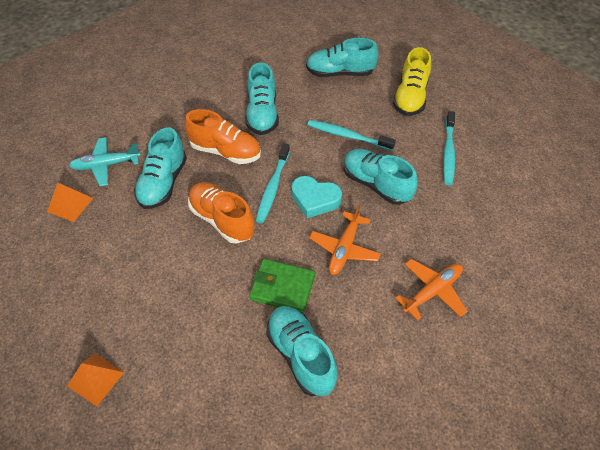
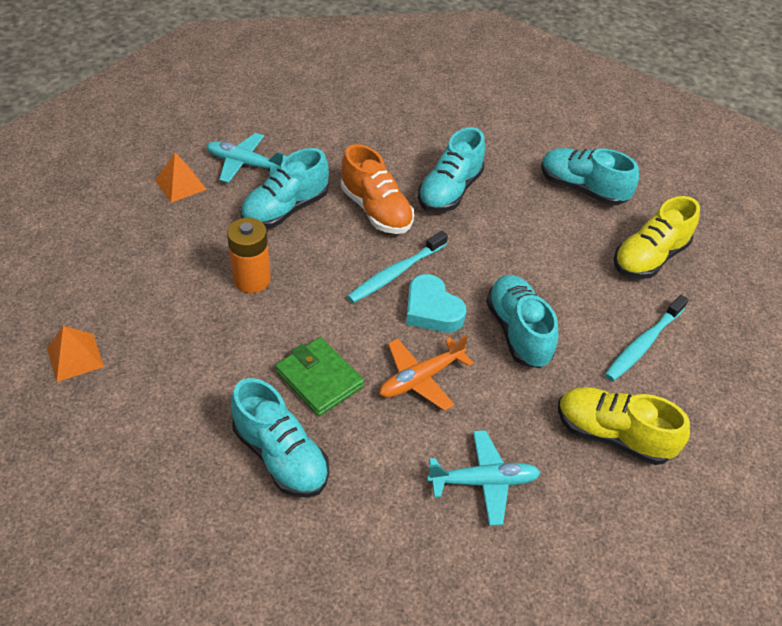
camera: 30 degrees right, 5 degrees down
orange shoe [188,182,255,243] -> none
turquoise shoe [266,306,337,396] -> turquoise shoe turned 135 degrees clockwise [231,378,329,498]
turquoise toothbrush [308,120,396,151] -> none
orange plane [396,259,467,320] -> turquoise plane [427,430,541,526]
none -> orange battery [227,218,271,293]
none -> yellow shoe [558,387,690,465]

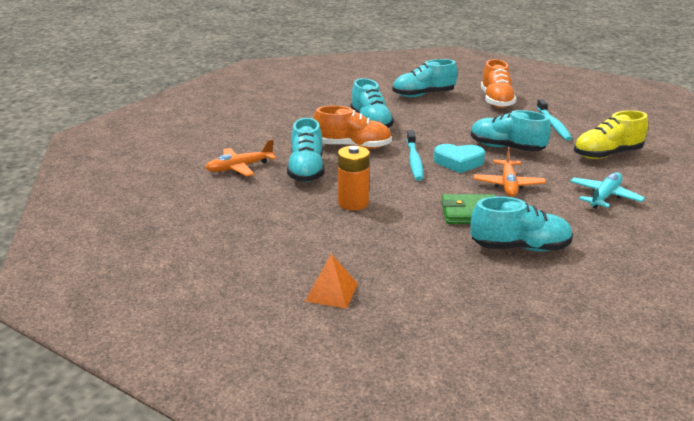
camera: 45 degrees left, 20 degrees down
orange pyramid [155,153,207,203] -> none
turquoise plane [207,133,287,183] -> orange plane [205,139,276,176]
yellow shoe [614,196,700,279] -> orange shoe [481,59,517,108]

